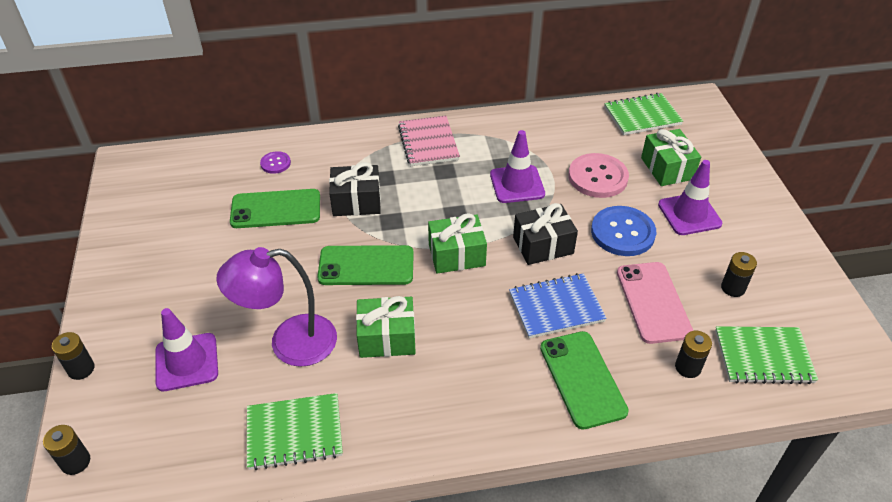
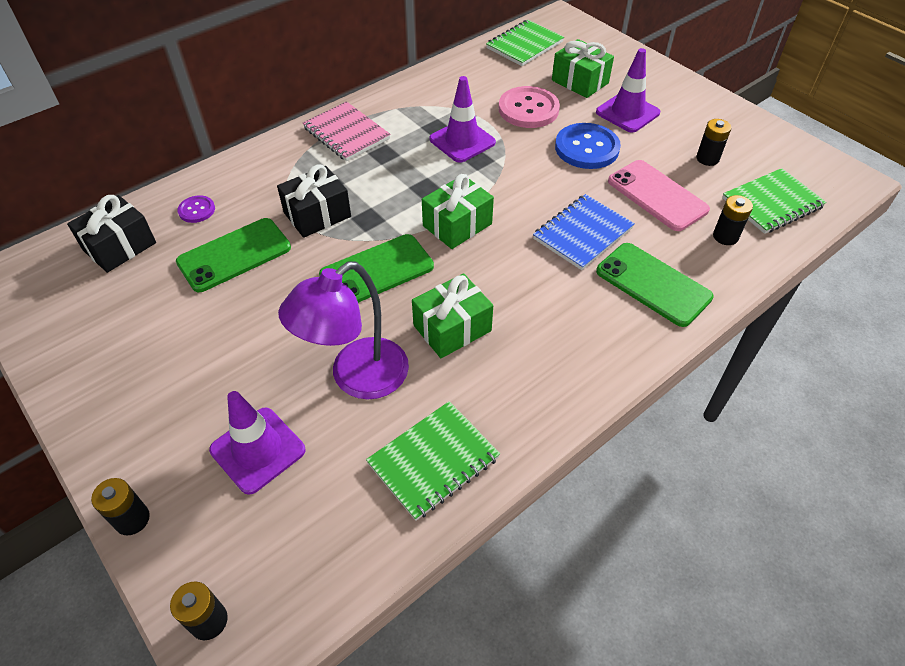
camera: 30 degrees left, 5 degrees up
black gift [513,203,578,265] -> black gift moved to [67,195,156,273]

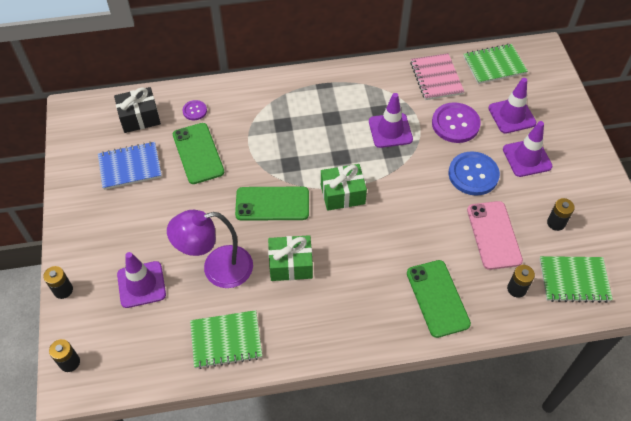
camera: 30 degrees right, 5 degrees up
green phone [176,218,291,292] -> green phone turned 75 degrees clockwise [173,123,224,184]
black gift [277,164,351,238] -> none
pink notebook [303,101,391,161] -> pink notebook moved to [410,53,464,100]
pink button [499,86,560,128] -> purple button [432,102,481,143]
blue notebook [533,194,635,270] -> blue notebook moved to [98,142,162,190]
green gift [552,39,614,98] -> purple traffic cone [488,78,536,134]

